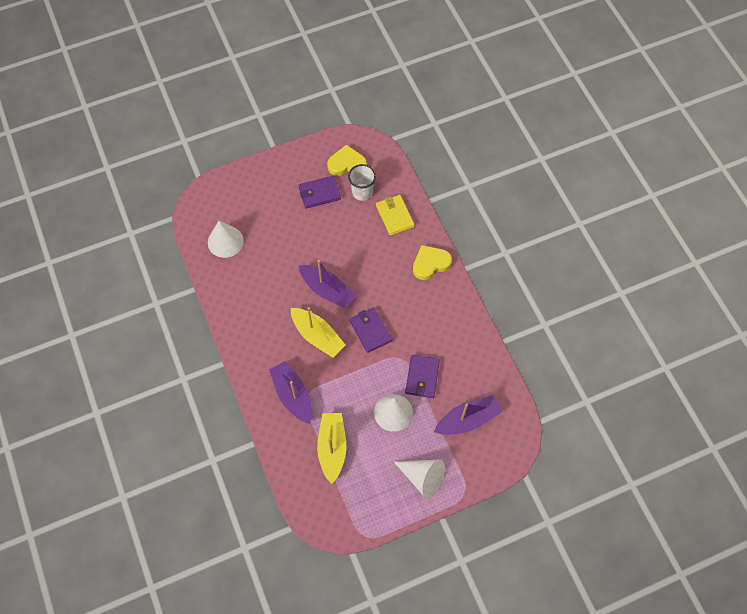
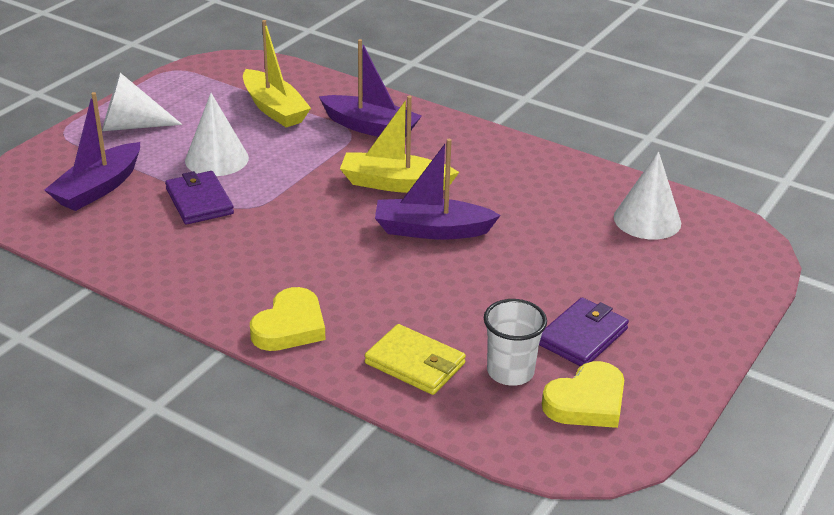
camera: 145 degrees right, 30 degrees down
purple wallet [350,307,392,353] -> none

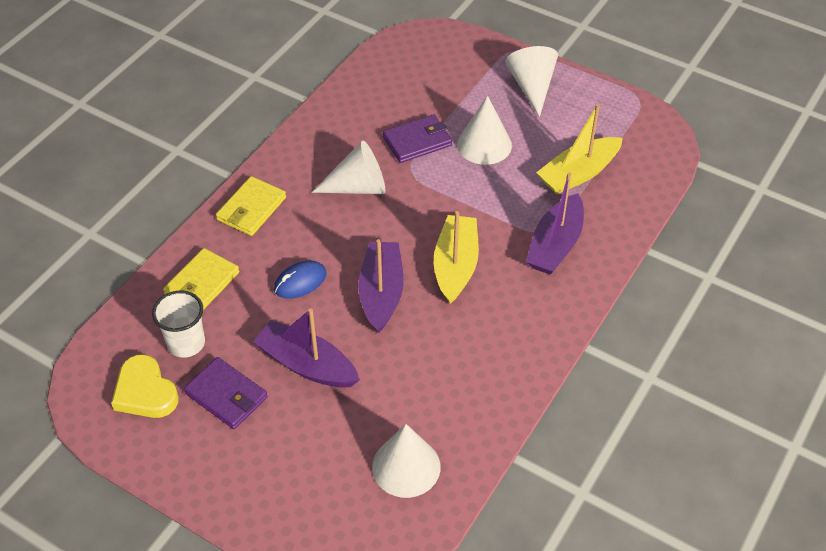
camera: 90 degrees right, 15 degrees up
purple boat [45,92,140,211] -> purple boat moved to [253,308,360,388]
yellow heart [250,287,326,351] -> yellow wallet [216,176,286,236]
none -> blue mouse [274,261,327,299]
none -> white cone [312,140,385,194]

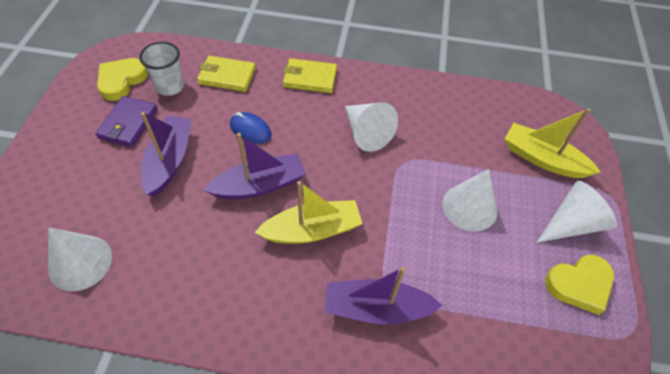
camera: 65 degrees right, 5 degrees up
purple wallet [383,114,452,163] -> none
yellow boat [536,104,623,194] -> yellow boat moved to [505,108,600,178]
none -> yellow heart [545,254,614,315]

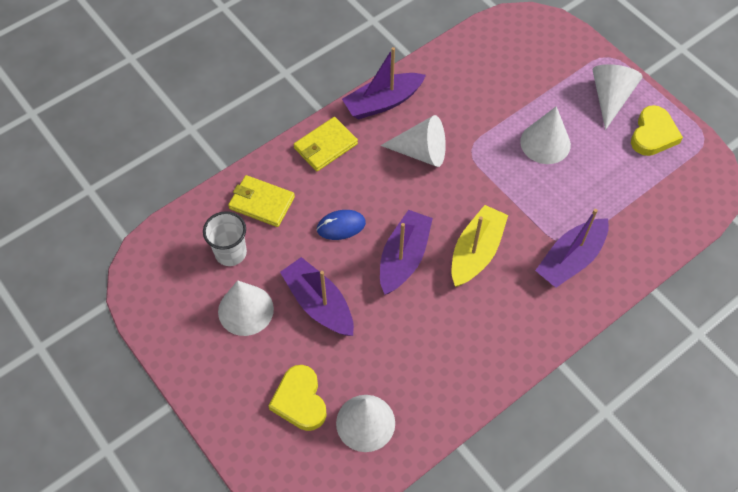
camera: 45 degrees left, 5 degrees up
purple wallet [95,96,158,147] -> white cone [218,280,274,336]
yellow heart [97,58,148,101] -> yellow heart moved to [269,365,327,431]
yellow wallet [197,56,256,92] -> yellow wallet turned 60 degrees clockwise [228,175,295,227]
yellow boat [505,108,600,178] -> none
none -> purple boat [342,47,426,119]

